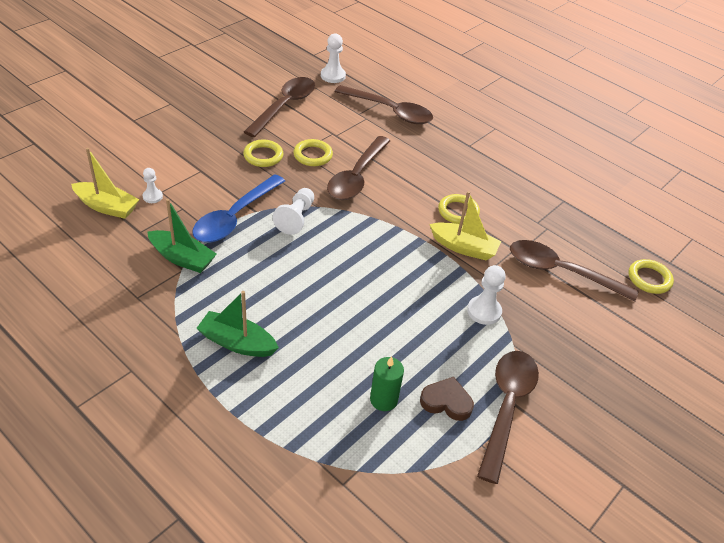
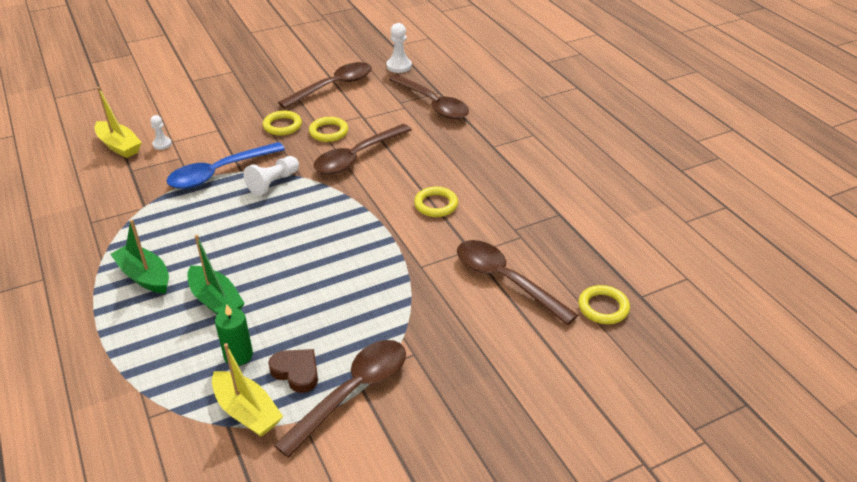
camera: 25 degrees right, 5 degrees down
green boat [147,199,216,273] -> green boat moved to [187,234,245,314]
yellow boat [429,191,501,261] -> yellow boat moved to [212,343,283,437]
white pawn [467,265,506,325] -> none

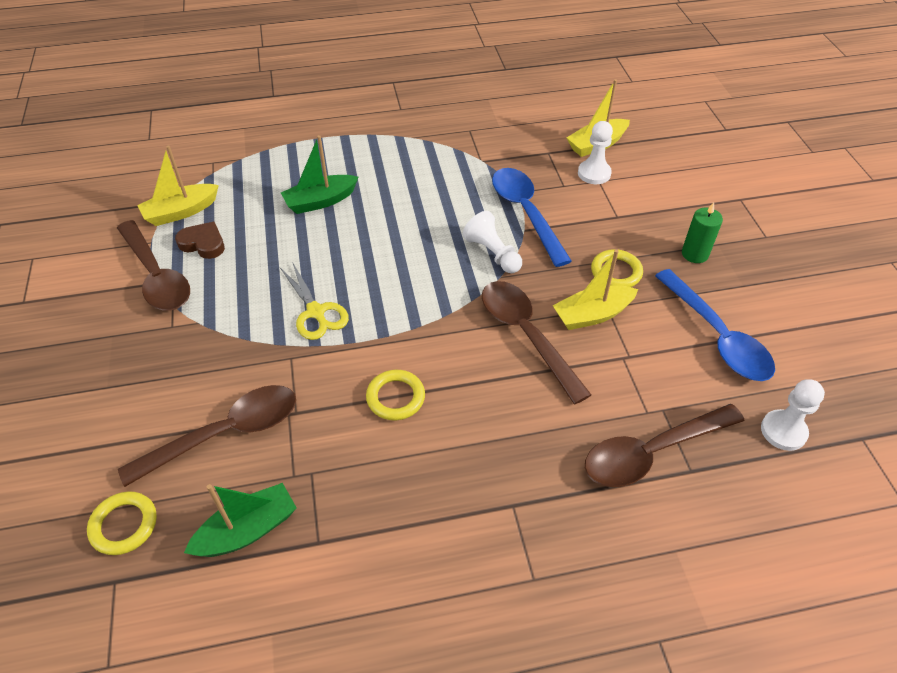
camera: 105 degrees right, 10 degrees up
green boat [110,220,169,294] -> green boat moved to [184,483,297,557]
white pawn [150,115,172,150] -> white pawn [578,121,613,184], size x1.59
green candle [215,304,253,366] -> green candle moved to [682,202,723,263]
brown heart [268,349,318,393] -> brown heart turned 120 degrees counterclockwise [175,222,225,259]
brown spoon [278,62,372,109] -> blue spoon [655,269,775,381]
yellow ring [309,117,348,142] -> yellow boat [552,250,638,330]
none -> yellow scissors [280,262,349,340]

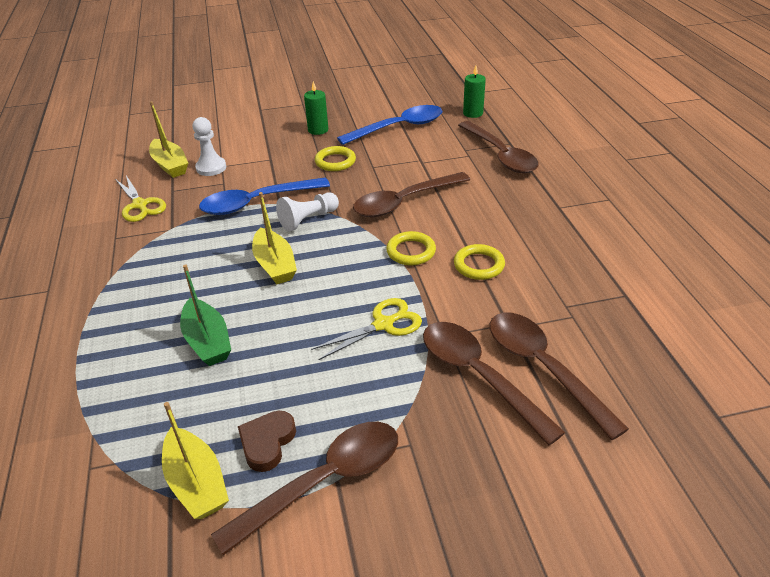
camera: 90 degrees left, 10 degrees down
yellow ring [87,491,157,555] -> yellow ring moved to [386,231,436,265]
green boat [184,483,297,557] -> none
yellow boat [552,250,638,330] -> yellow boat moved to [252,192,297,284]
white pawn [761,379,825,451] -> green candle [463,66,486,118]
none -> yellow scissors [115,175,166,222]
none -> brown spoon [423,322,566,445]

